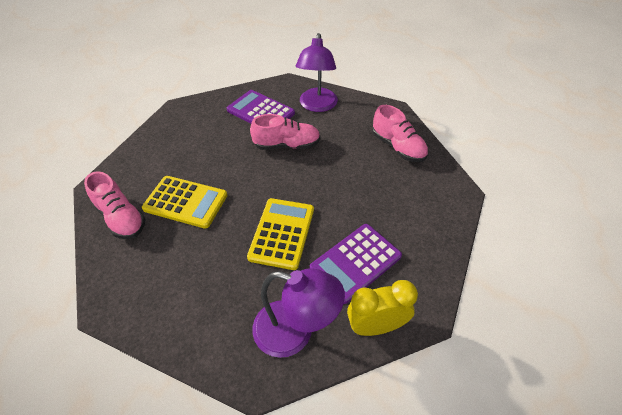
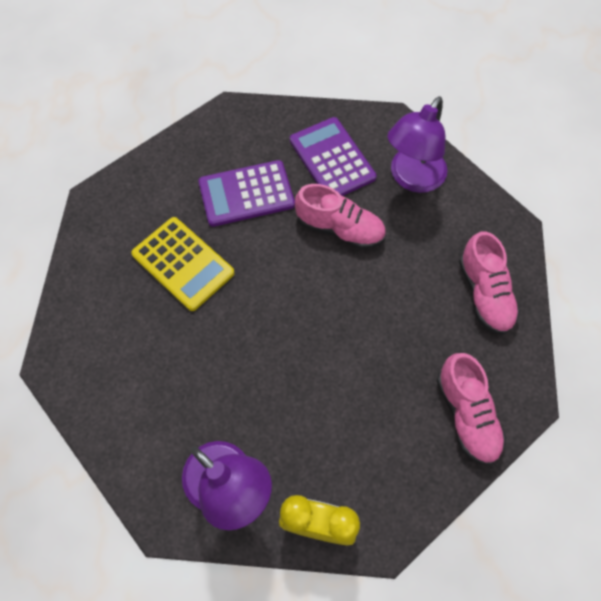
camera: 25 degrees right, 15 degrees up
pink shoe [84,171,145,239] -> pink shoe moved to [437,353,506,465]
yellow calculator [247,198,314,270] -> none
purple calculator [310,224,402,304] -> purple calculator moved to [198,160,295,227]

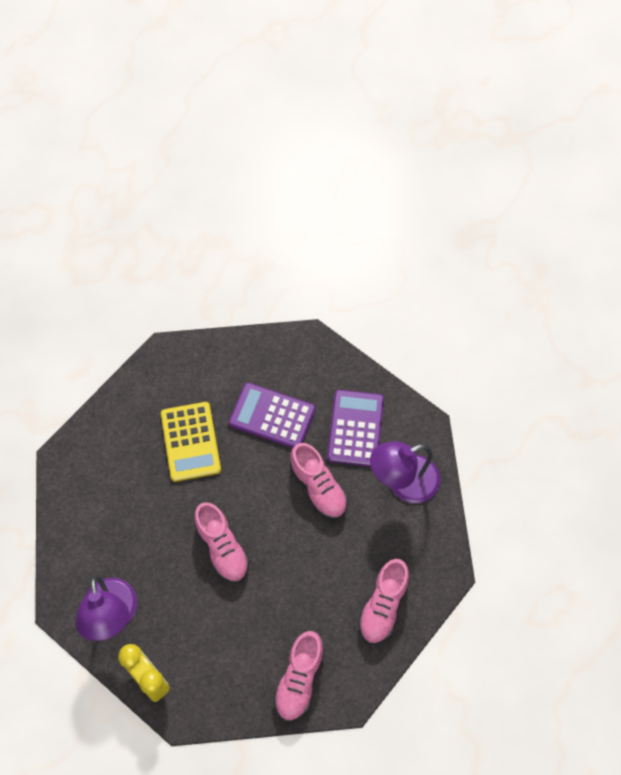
camera: 35 degrees right, 0 degrees up
none -> pink shoe [194,502,250,583]

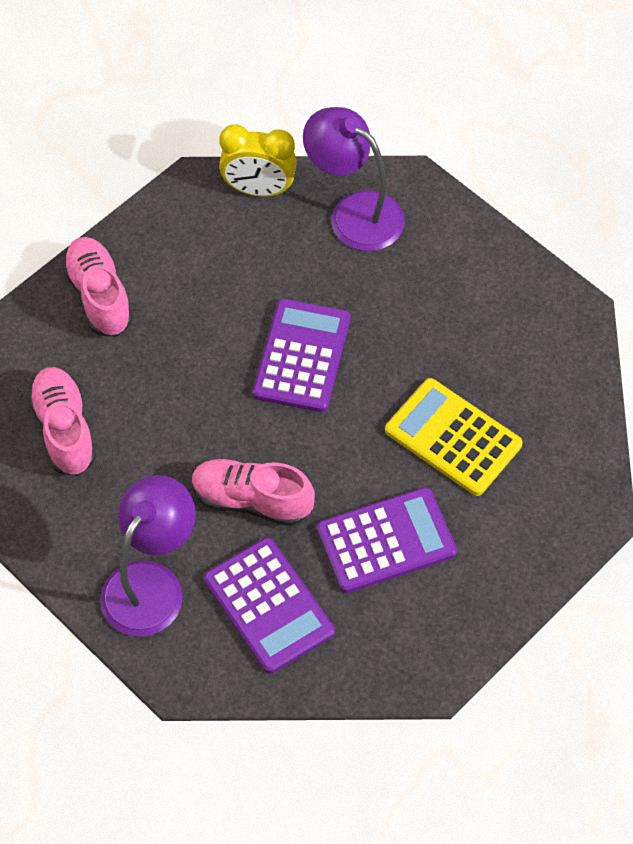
camera: 140 degrees right, 5 degrees down
pink shoe [194,502,250,583] -> purple calculator [253,299,351,412]

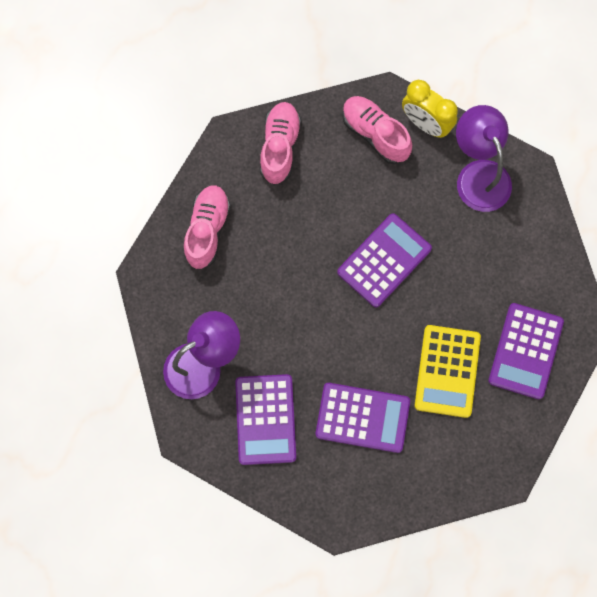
camera: 30 degrees right, 15 degrees up
pink shoe [192,459,315,526] -> pink shoe moved to [342,96,412,164]
yellow calculator [385,378,522,496] -> yellow calculator turned 150 degrees counterclockwise [414,325,481,418]
none -> purple calculator [488,303,564,399]

